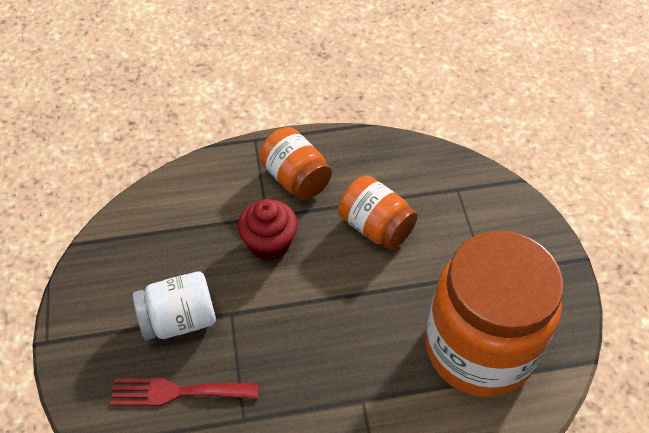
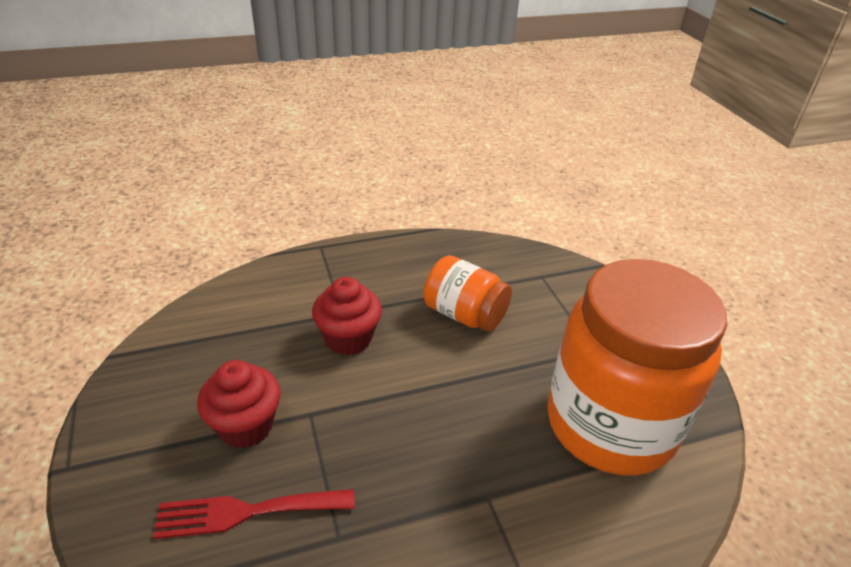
camera: 10 degrees left, 15 degrees down
white jar [133,272,216,340] -> red cupcake [197,360,281,448]
orange jar [259,127,332,200] -> none

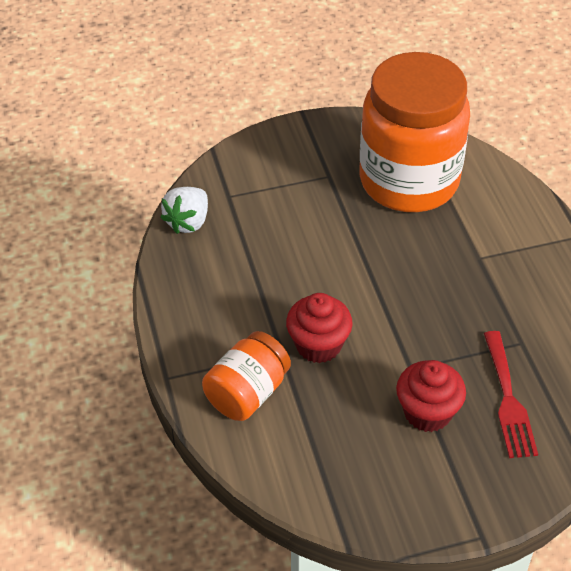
camera: 85 degrees left, 10 degrees up
orange jar [423,255,512,332] -> orange jar moved to [202,331,291,421]
none -> white strawberry [160,187,208,234]

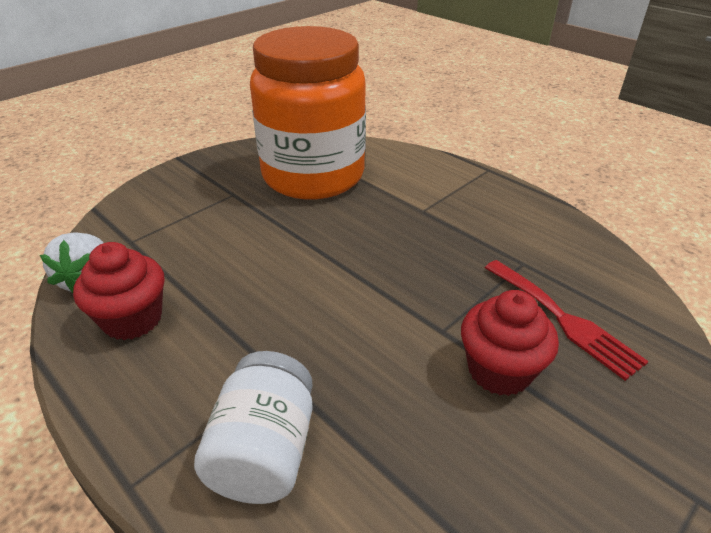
camera: 30 degrees left, 10 degrees down
orange jar [202,331,291,421] -> white jar [194,351,313,504]
red cupcake [286,293,353,363] -> red cupcake moved to [73,242,165,340]

